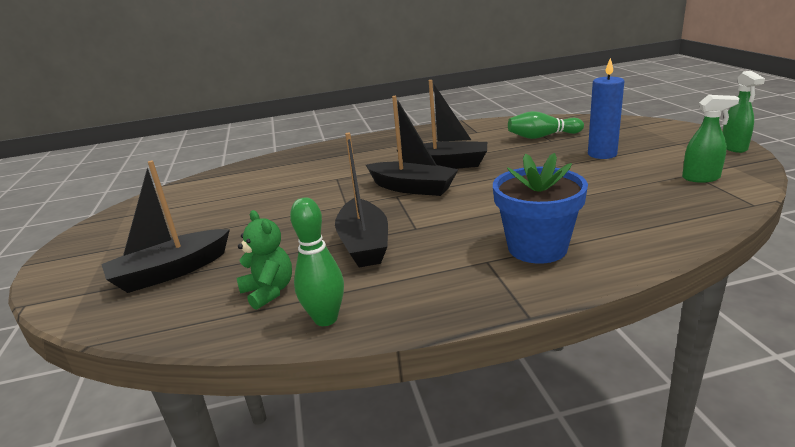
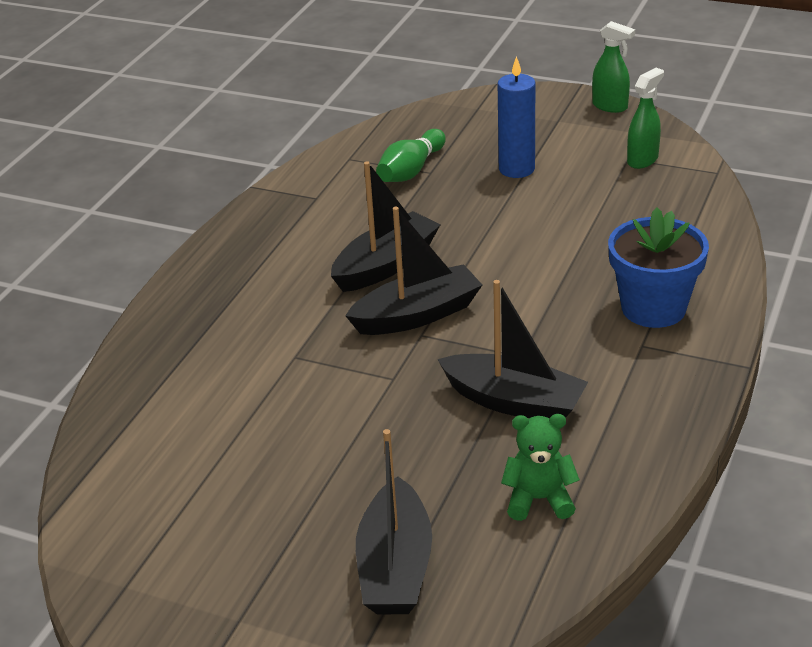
camera: 55 degrees left, 10 degrees up
green bowling pin [290,197,344,326] -> none

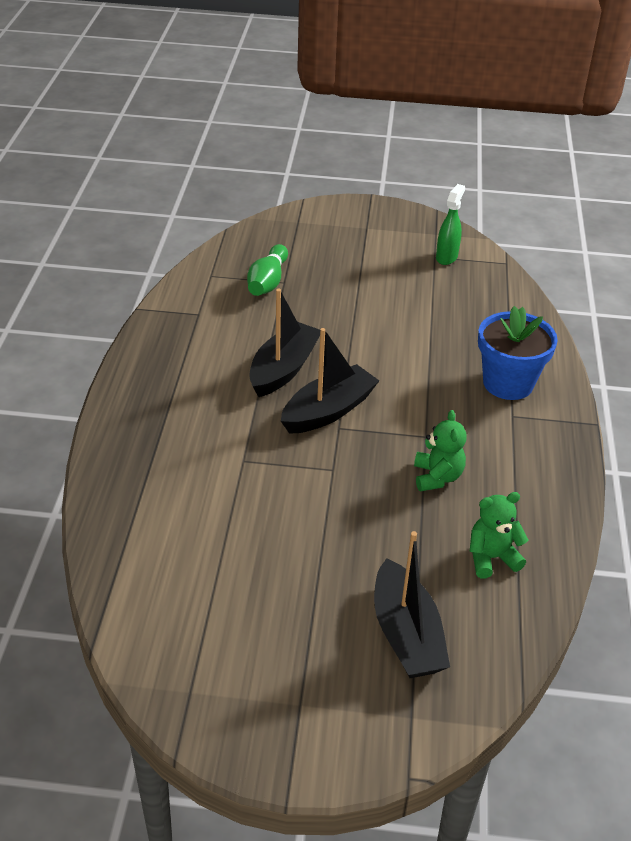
camera: 20 degrees left, 5 degrees up
black boat [437,280,588,418] -> green teddy bear [414,410,466,491]
blue candle [498,56,535,178] -> none
green spray bottle [592,21,635,113] -> none

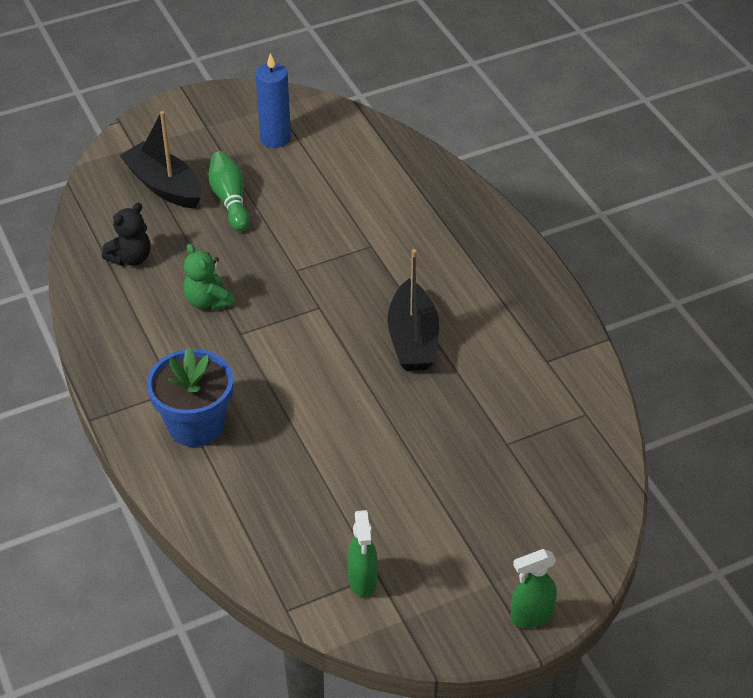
camera: 150 degrees right, 5 degrees up
green bowling pin [247,244,288,296] -> green bowling pin moved to [209,151,250,231]
black boat [281,328,379,434] -> none
green teddy bear [469,492,528,579] -> black teddy bear [102,203,151,266]
none -> blue candle [256,53,291,148]
none -> green spray bottle [510,549,557,628]

